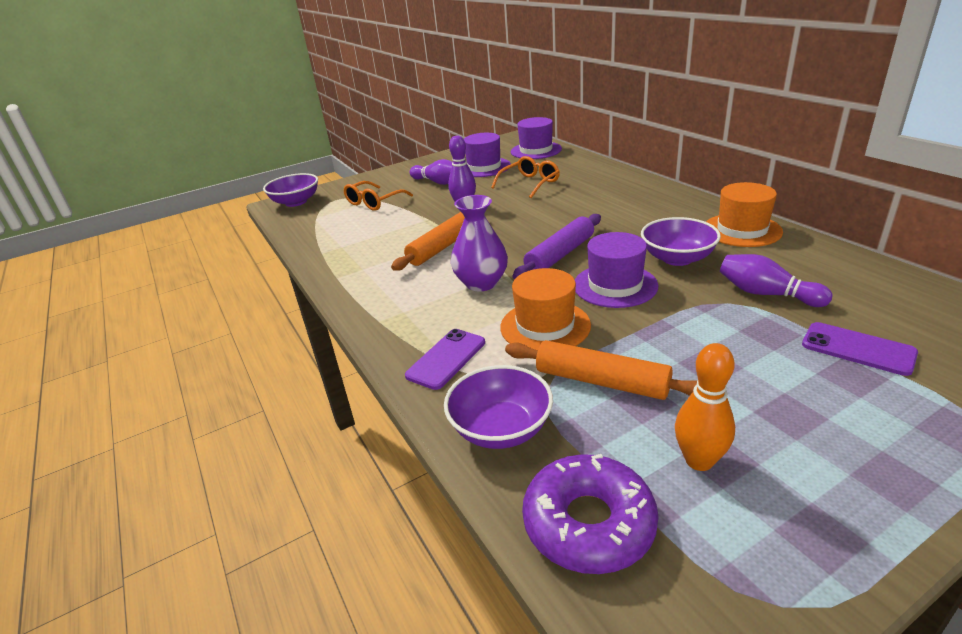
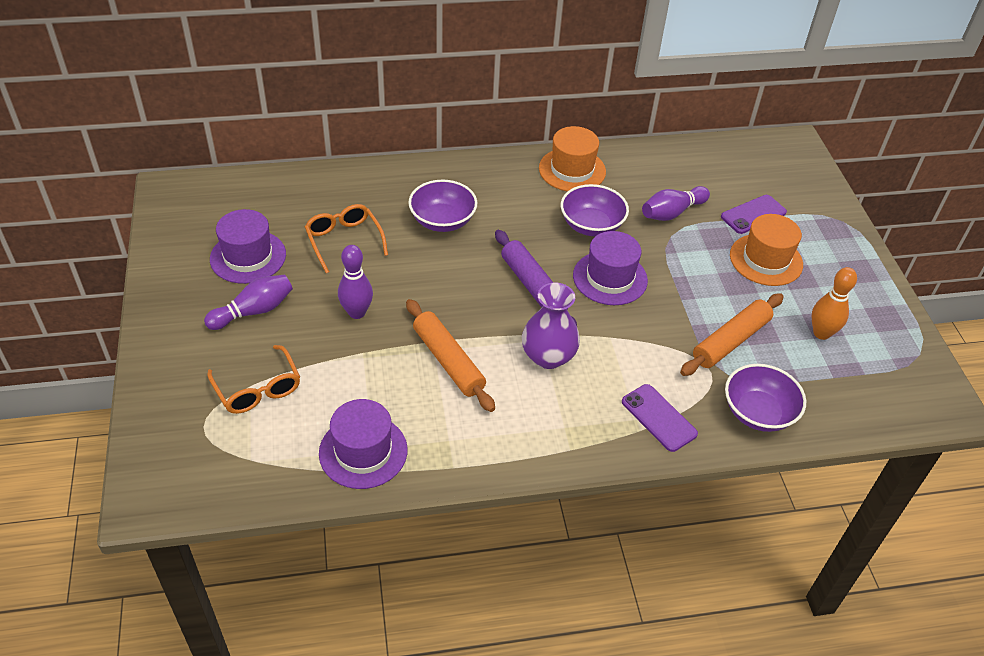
camera: 75 degrees left, 15 degrees up
purple bowl [263,173,318,207] -> purple bowl moved to [408,180,477,232]
orange hat [500,268,591,350] -> orange hat moved to [730,214,803,286]
purple hat [511,117,562,159] -> purple hat moved to [319,399,408,489]
purple donut [522,454,659,574] -> none

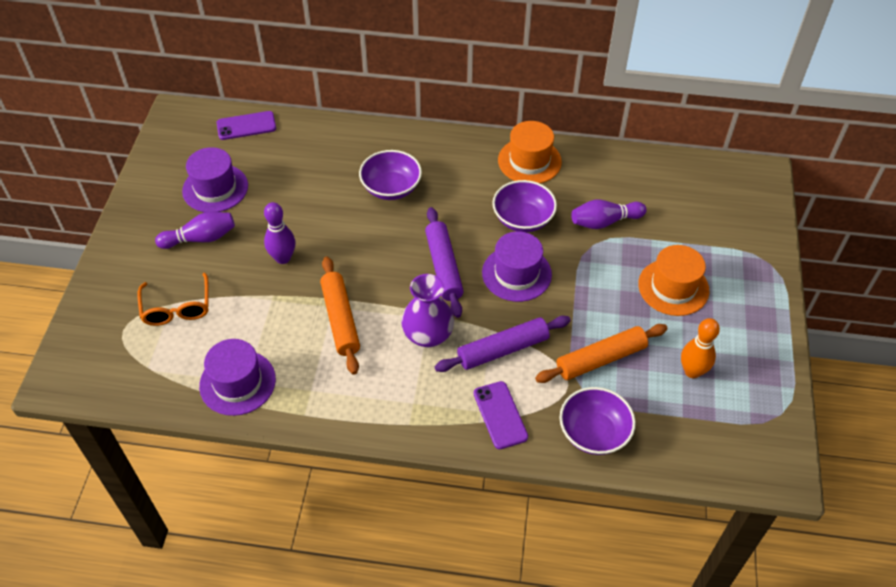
camera: 20 degrees right, 5 degrees up
orange glasses [305,204,388,274] -> none
purple phone [721,195,787,234] -> purple phone moved to [217,111,276,140]
none -> purple rolling pin [434,316,571,372]

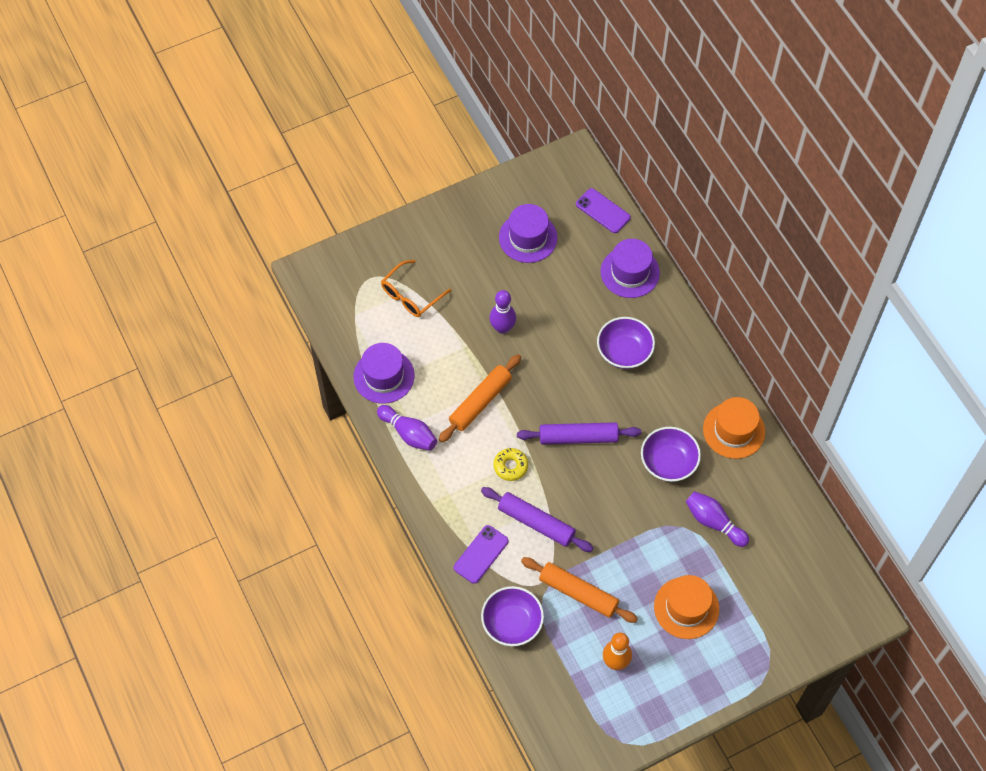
camera: 55 degrees right, 10 degrees up
purple bowling pin [155,212,235,249] -> purple bowling pin moved to [377,405,437,451]
purple vase [401,274,454,347] -> yellow donut [493,448,528,481]
purple rolling pin [425,207,464,318] -> purple rolling pin turned 45 degrees clockwise [517,422,641,444]
purple hat [482,231,552,302] -> purple hat moved to [601,239,660,298]

